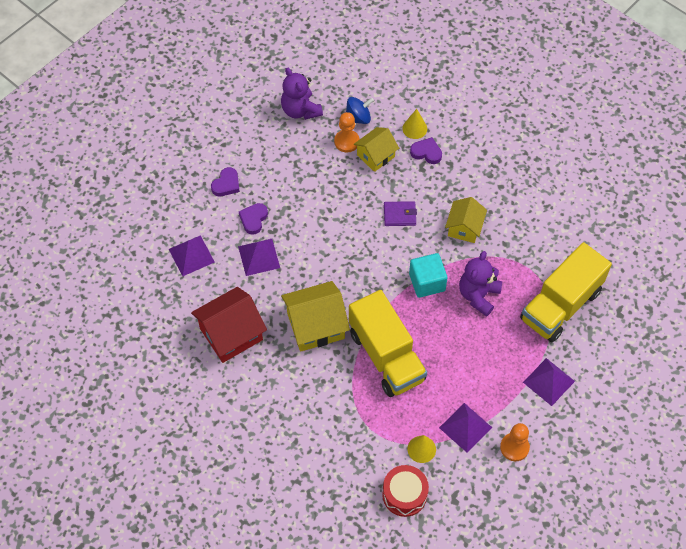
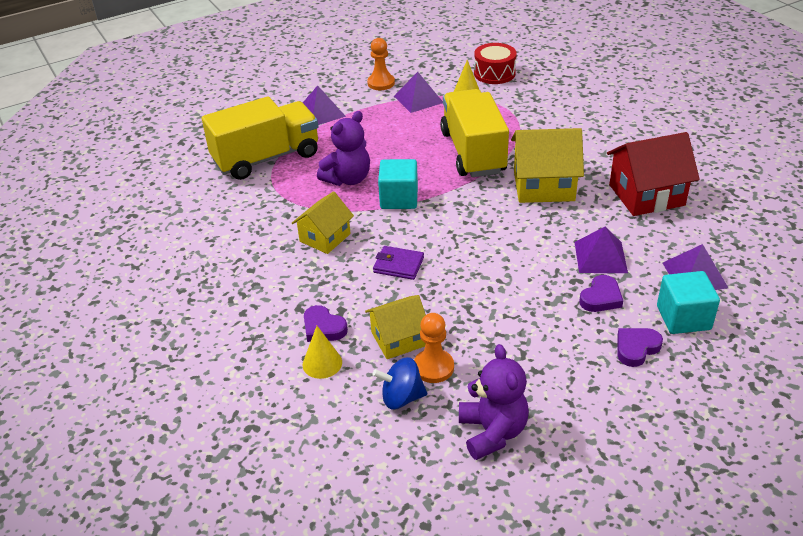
camera: 160 degrees left, 20 degrees down
none -> turquoise cube [657,271,720,334]

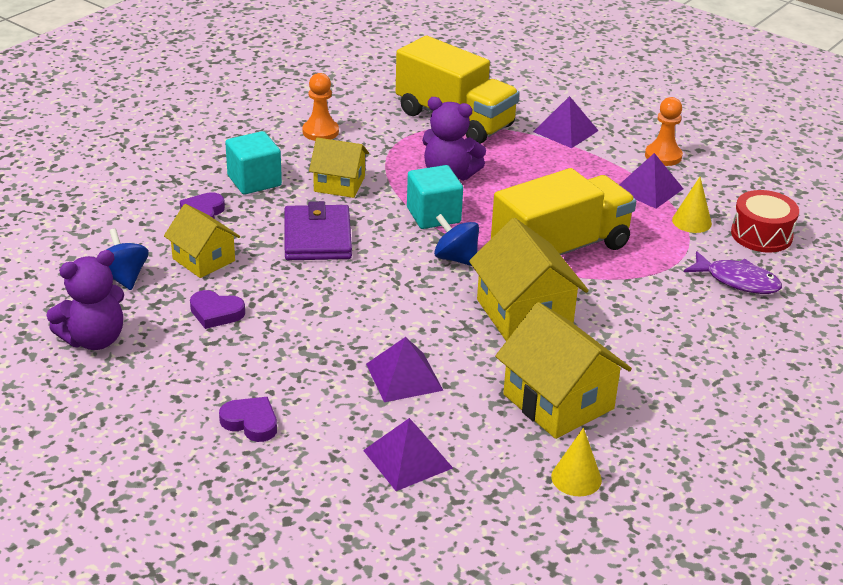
camera: 65 degrees right, 5 degrees down
yellow cone [303,326,342,379] -> yellow cone moved to [551,427,602,496]
purple wallet [373,246,424,280] -> purple wallet [285,201,352,260], size x1.62
orange pawn [414,313,454,383] -> orange pawn moved to [302,73,339,141]
purple heart [579,275,623,312] -> purple heart moved to [190,290,245,329]
red house [607,132,700,216] -> yellow house [495,302,632,439]
turquoise cube [657,271,720,334] -> turquoise cube moved to [225,131,282,194]
none -> blue spinning top [434,214,479,266]
none -> purple fish [684,251,782,294]

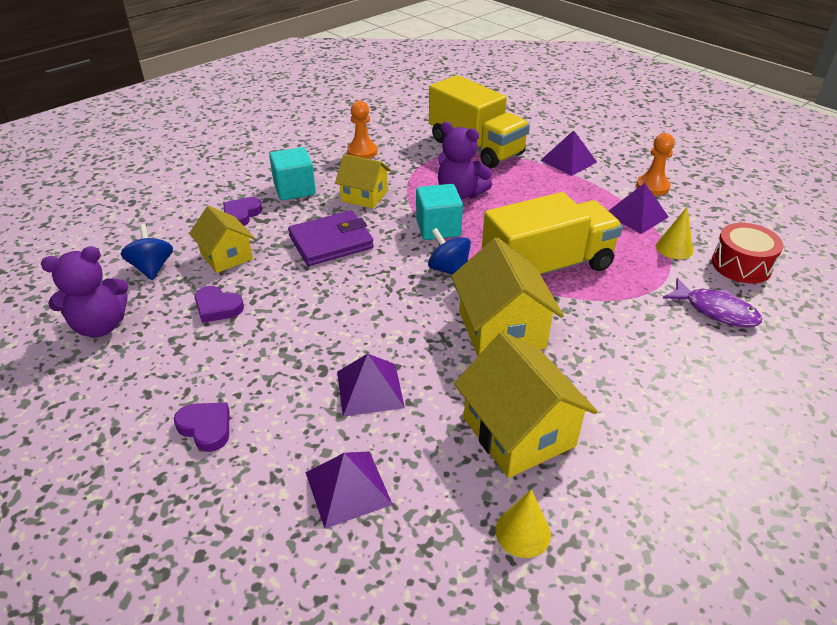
camera: 10 degrees right, 5 degrees up
purple wallet [285,201,352,260] -> purple wallet turned 60 degrees clockwise [288,210,374,266]

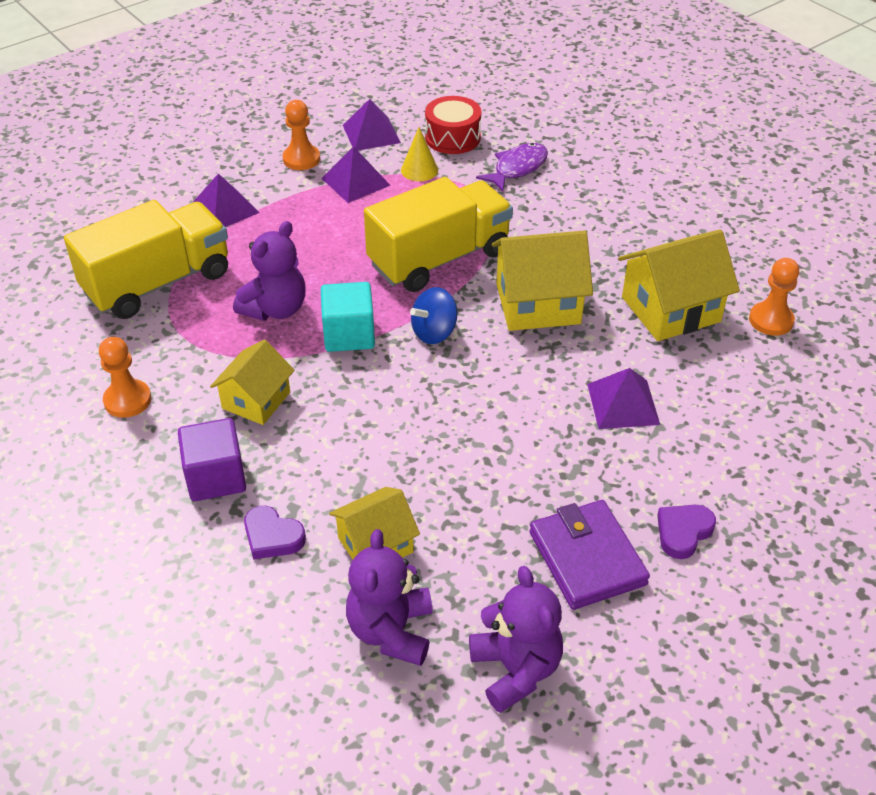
camera: 85 degrees left, 5 degrees up
blue spinning top [121,224,173,280] -> purple teddy bear [346,529,433,666]
purple heart [194,286,244,323] -> none
turquoise cube [269,147,316,200] -> purple cube [178,418,246,501]
purple wallet [288,210,374,266] -> purple wallet moved to [529,500,650,610]
purple pyramid [305,451,393,529] -> purple pyramid moved to [343,99,401,151]
yellow truck [482,192,623,275] -> yellow truck turned 75 degrees clockwise [364,177,513,292]
yellow cone [495,489,551,558] -> orange pawn [749,258,799,336]

